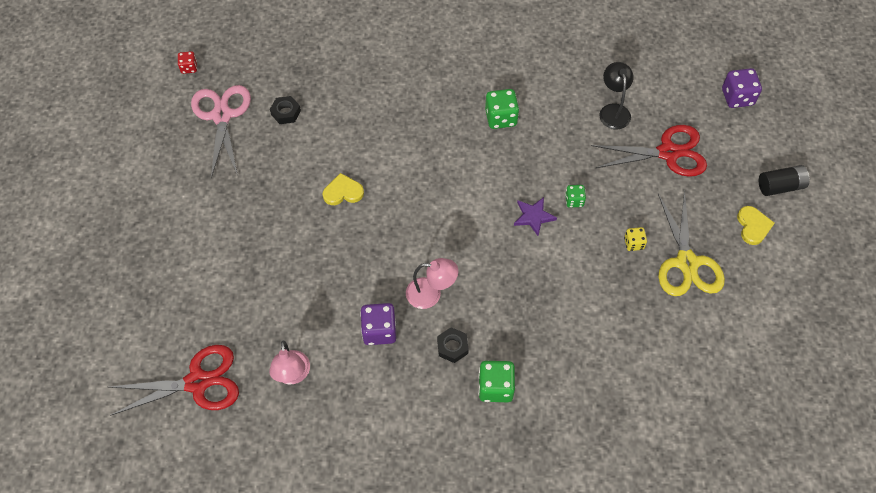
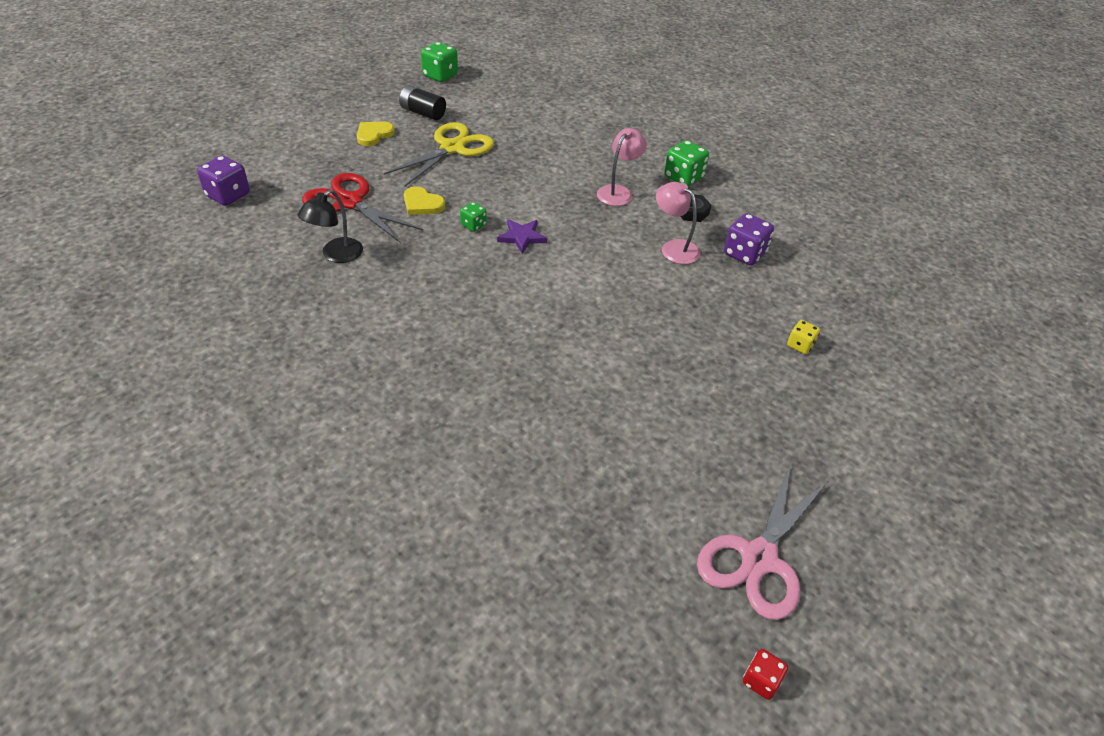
camera: 140 degrees left, 15 degrees down
red scissors [110,345,239,416] -> none
pink lamp [269,341,310,384] -> pink lamp moved to [597,128,647,206]
black nut [270,96,301,124] -> none
yellow heart [323,173,364,205] -> yellow heart moved to [404,186,445,215]
green dice [485,89,519,129] -> green dice moved to [421,42,458,82]
yellow dice [624,227,647,251] -> yellow dice moved to [787,320,820,354]
black battery [759,165,810,196] -> black battery moved to [399,85,446,120]

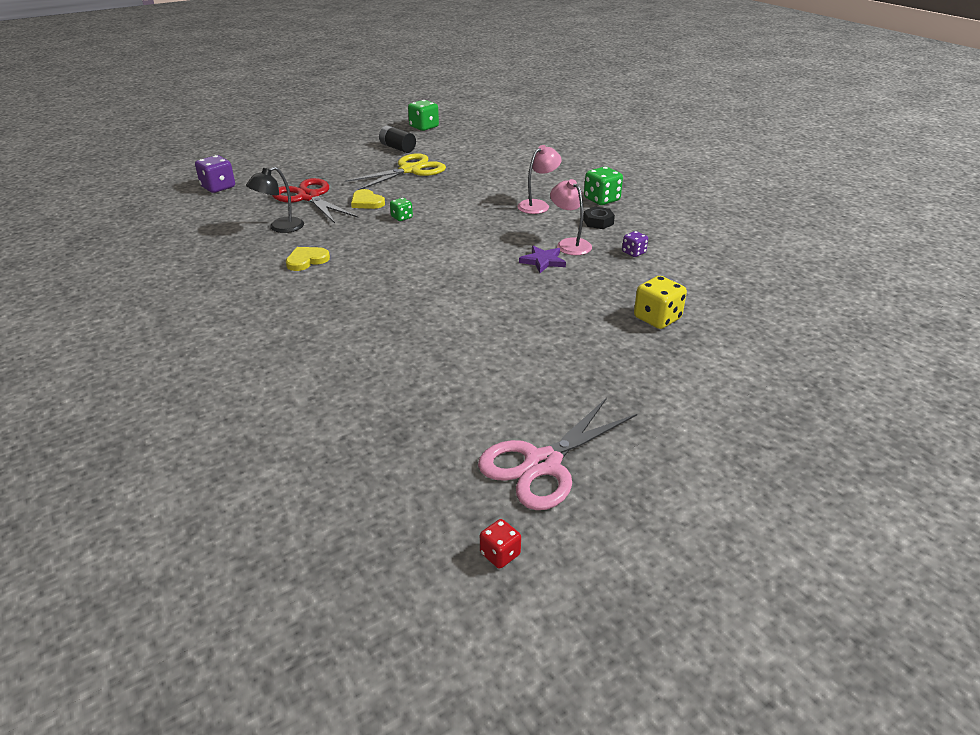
camera: 15 degrees right, 10 degrees down
yellow heart [357,121,395,146] -> yellow heart moved to [286,247,330,271]
purple star [497,219,547,254] -> purple star moved to [519,246,566,273]
purple dice [724,213,774,266] -> purple dice [622,231,648,257], size x0.58
yellow dice [787,320,820,354] -> yellow dice [634,276,687,329], size x1.72

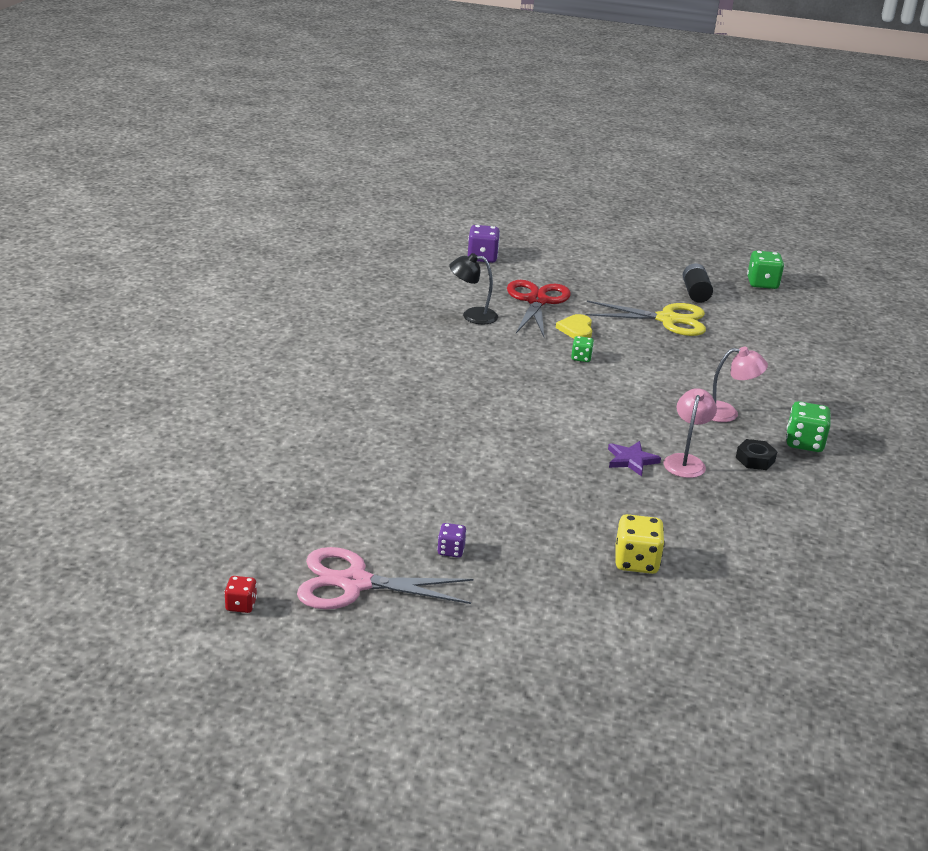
camera: 45 degrees right, 5 degrees down
yellow heart [286,247,330,271] -> none
purple dice [622,231,648,257] -> purple dice moved to [437,523,467,558]

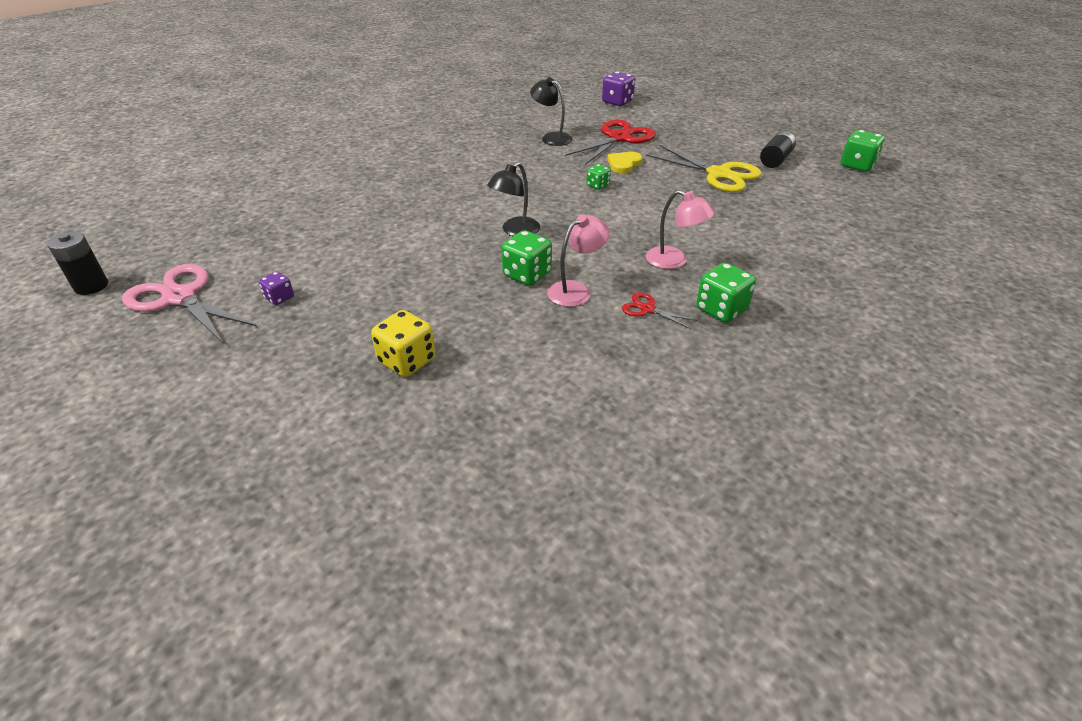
camera: 35 degrees right, 10 degrees up
red dice [224,576,257,613] -> black battery [47,231,108,295]
purple star [608,441,661,476] -> green dice [501,230,552,286]
black nut [736,439,778,470] -> red scissors [622,293,698,329]
none -> black lamp [487,162,540,236]

